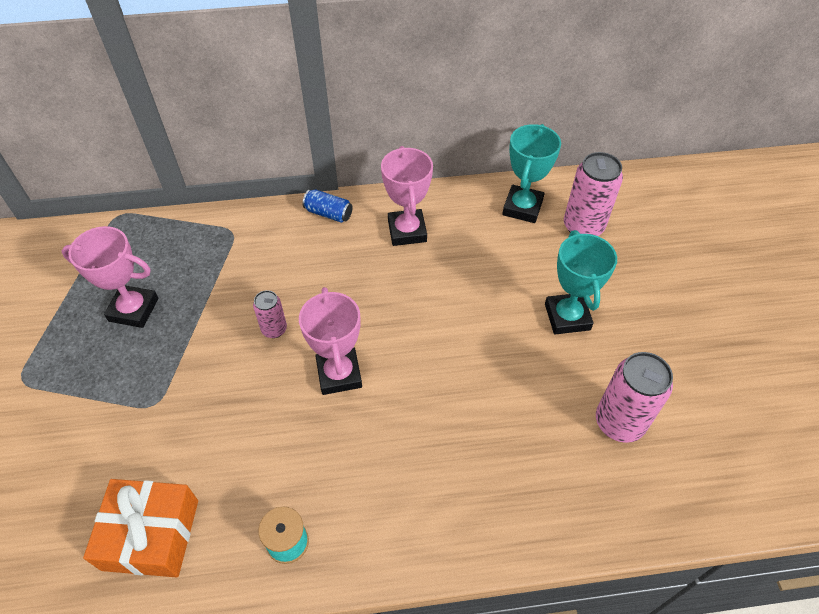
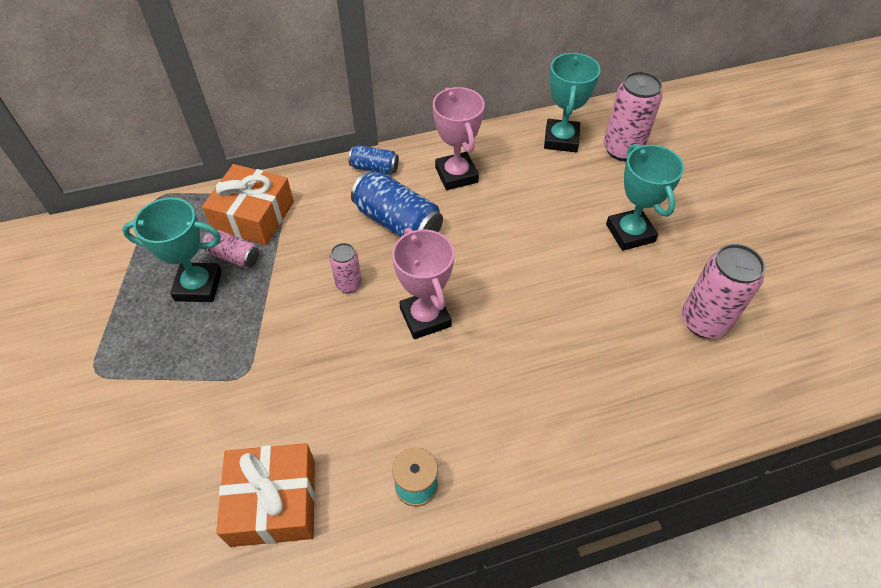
camera: 10 degrees left, 0 degrees up
pink trophy [62,226,158,328] -> turquoise trophy [122,198,222,302]
none -> orange gift [202,164,294,245]
none -> pink can [203,230,259,268]
none -> blue can [351,170,443,237]

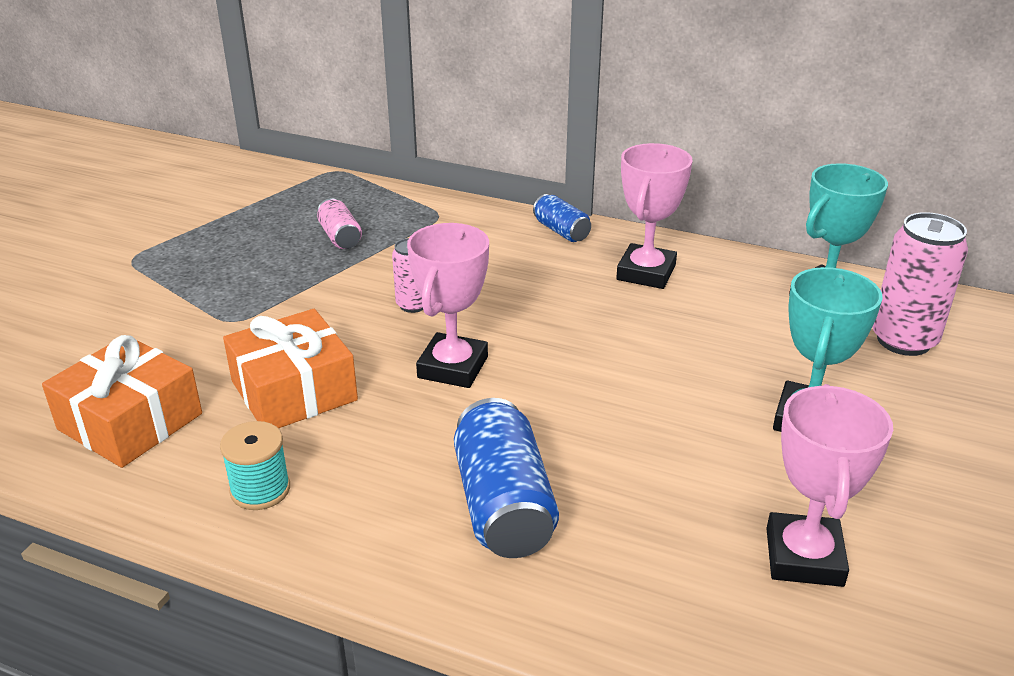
camera: 40 degrees right, 20 degrees down
turquoise trophy [122,198,222,302] -> none
orange gift [202,164,294,245] -> orange gift moved to [223,309,358,428]
blue can [351,170,443,237] -> blue can moved to [454,398,559,558]
pink can [682,244,765,338] -> pink trophy [766,384,893,587]

